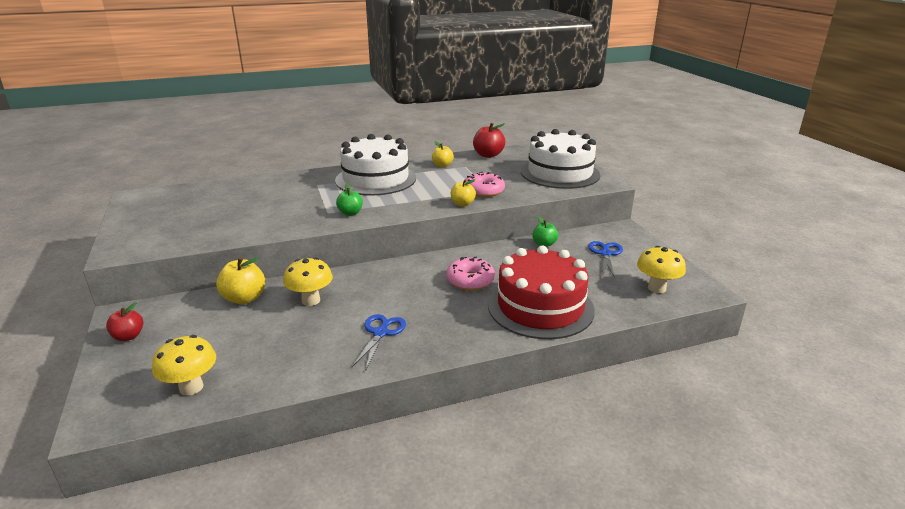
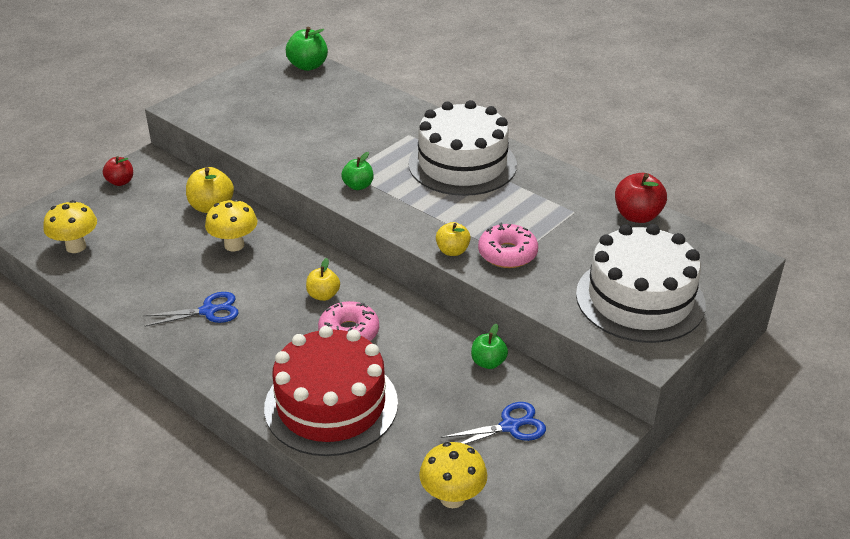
camera: 60 degrees right, 10 degrees up
yellow apple [432,141,454,167] -> yellow apple moved to [306,258,340,301]
none -> green apple [286,27,328,71]

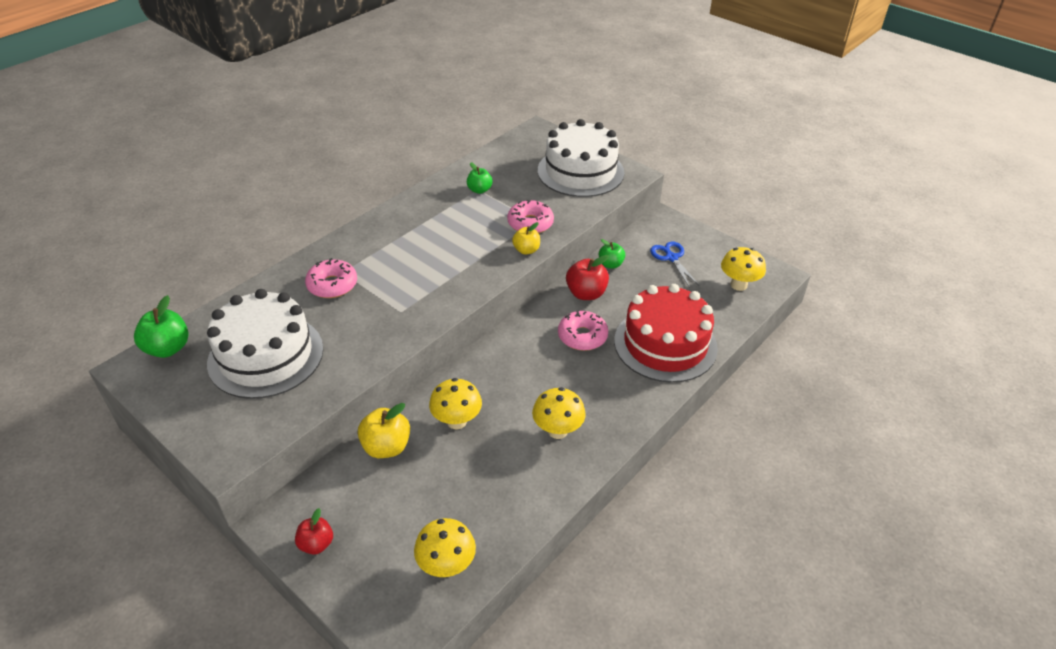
camera: 90 degrees left, 5 degrees up
blue scissors [143,292,239,327] -> yellow mushroom [532,387,586,439]
yellow apple [306,258,340,301] -> none
green apple [341,152,373,190] -> green apple moved to [467,162,492,194]
white cake [408,100,517,196] -> white cake moved to [207,289,323,399]
red apple [615,173,667,223] -> red apple moved to [566,255,609,300]
none -> pink donut [305,258,357,298]

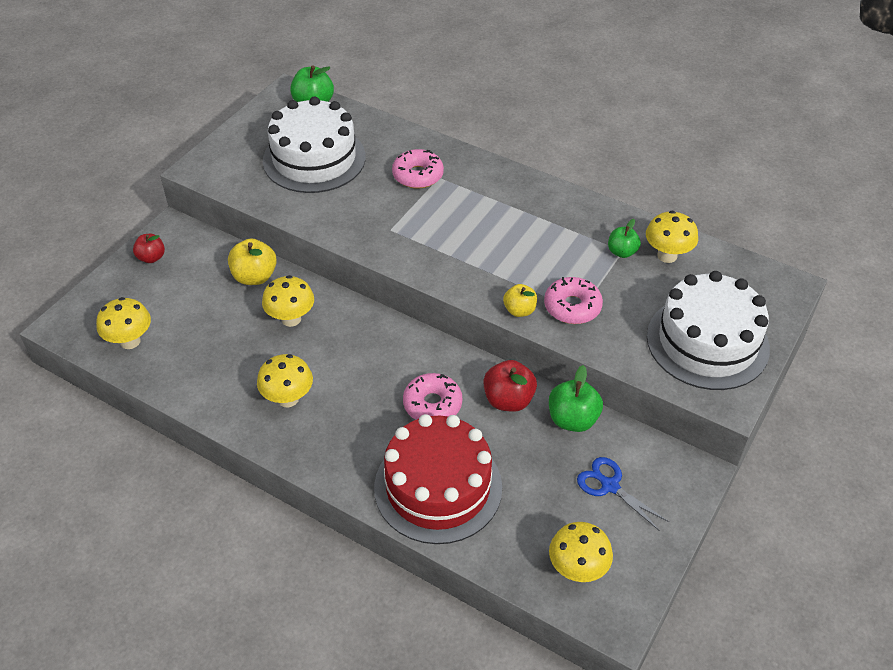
camera: 80 degrees right, 5 degrees up
green apple [599,239,625,269] -> green apple [549,365,603,432], size x1.54
blue scissors [650,241,700,288] -> blue scissors turned 105 degrees counterclockwise [577,457,669,531]
none -> yellow mushroom [646,211,698,263]

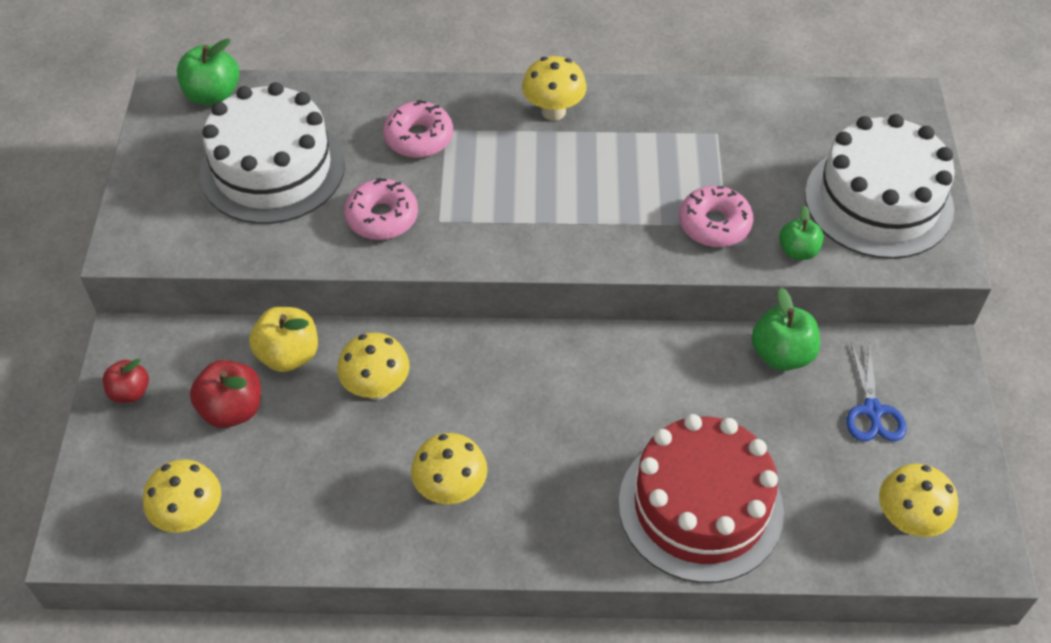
camera: 30 degrees left, 5 degrees up
pink donut [403,373,462,420] -> pink donut moved to [344,178,418,240]
red apple [483,360,537,412] -> red apple moved to [190,360,261,428]
yellow apple [503,284,537,317] -> none
blue scissors [577,457,669,531] -> blue scissors turned 105 degrees counterclockwise [846,342,907,442]
green apple [608,219,641,258] -> green apple moved to [779,206,824,260]
yellow mushroom [646,211,698,263] -> yellow mushroom moved to [522,56,587,121]

